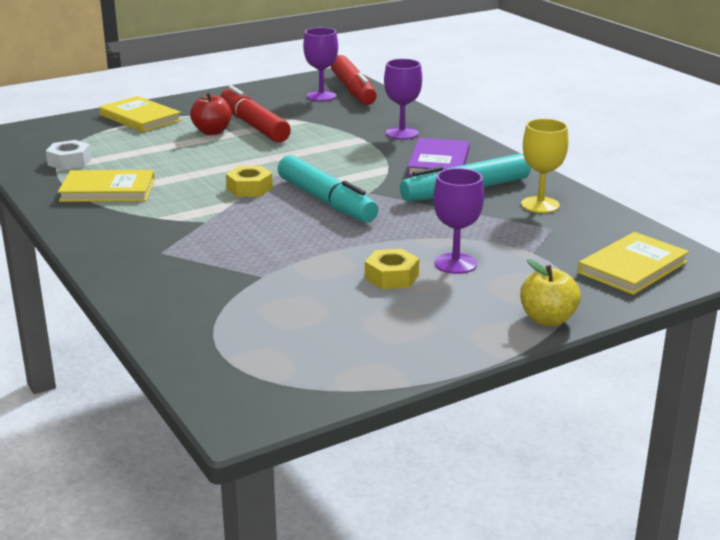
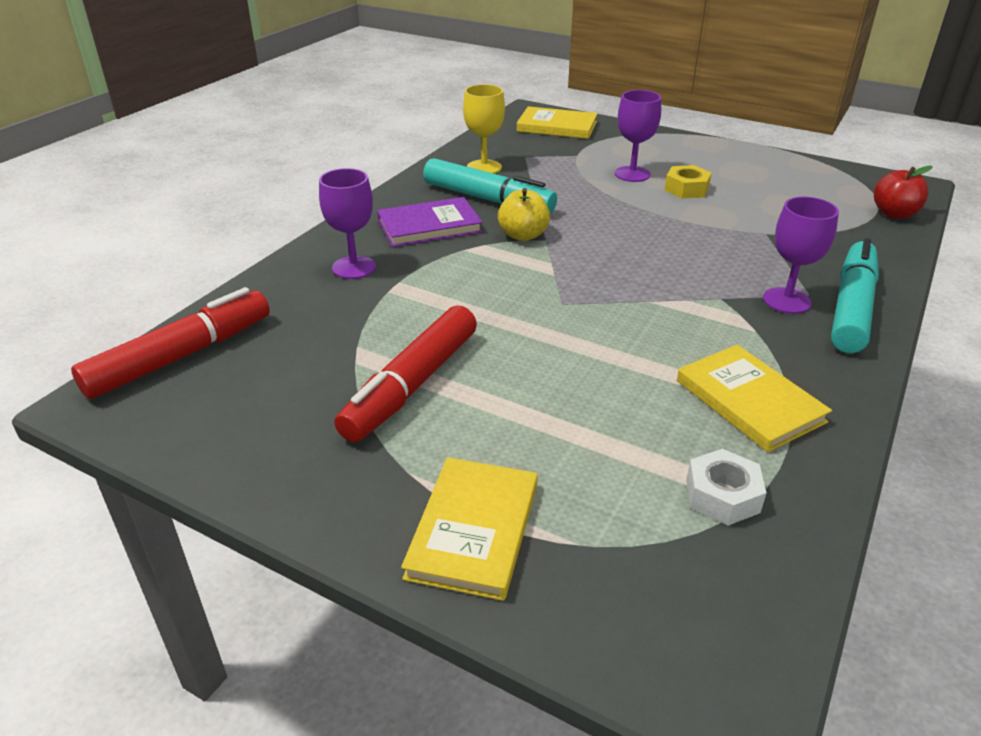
camera: 120 degrees left, 10 degrees up
red apple [190,92,232,135] -> red apple moved to [874,166,933,219]
yellow nut [226,166,273,197] -> none
turquoise marker [278,155,378,223] -> turquoise marker moved to [831,238,879,353]
purple goblet [303,28,338,101] -> purple goblet moved to [763,197,839,314]
yellow apple [520,259,581,326] -> yellow apple moved to [498,188,550,241]

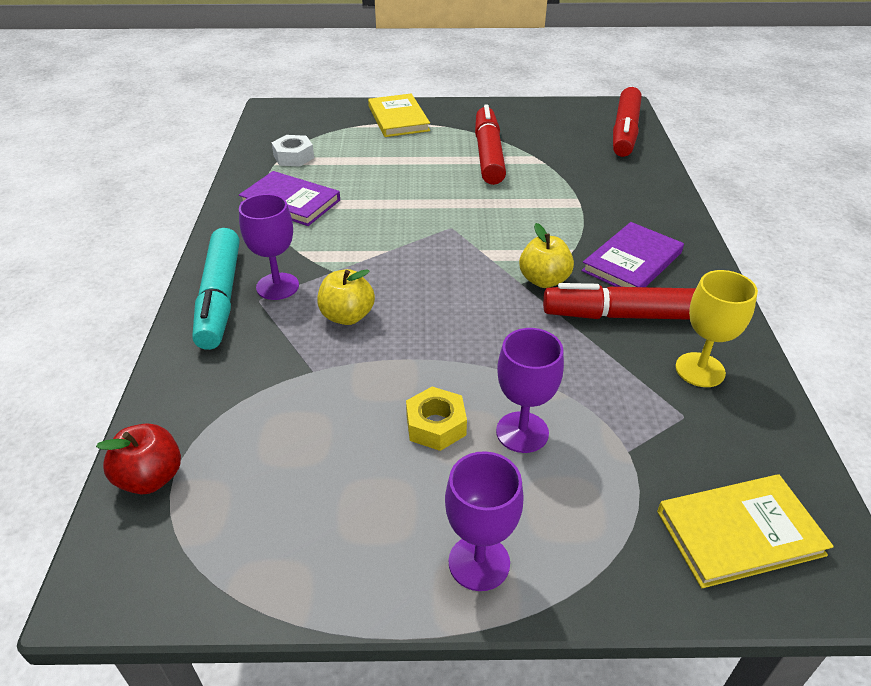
camera: 150 degrees right, 5 degrees up
purple goblet [319,168,376,279] -> purple goblet moved to [445,451,524,591]
turquoise marker [423,158,557,214] -> red marker [543,283,696,320]
yellow book [677,345,832,452] -> purple book [239,171,340,226]
none -> yellow apple [317,269,375,325]

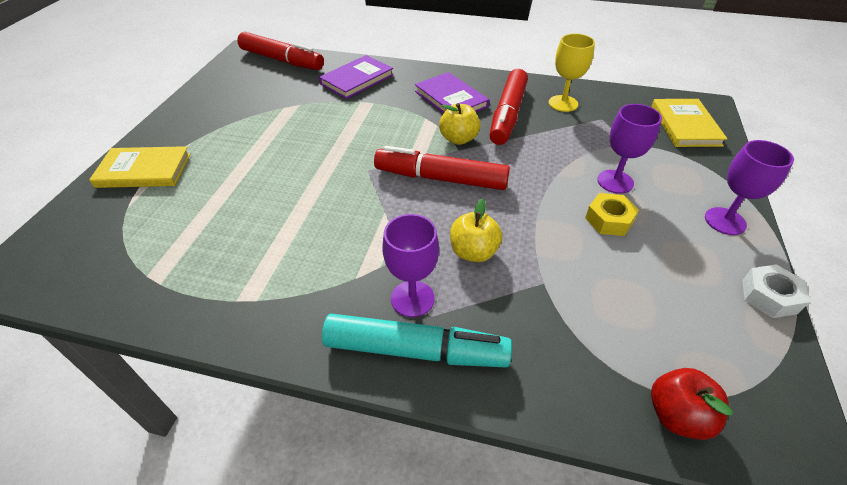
camera: 75 degrees left, 5 degrees up
purple book [239,171,340,226] -> purple book moved to [319,55,394,99]
white nut [272,135,314,167] -> white nut moved to [742,264,810,318]
red marker [475,104,506,185] -> red marker moved to [374,146,510,190]

